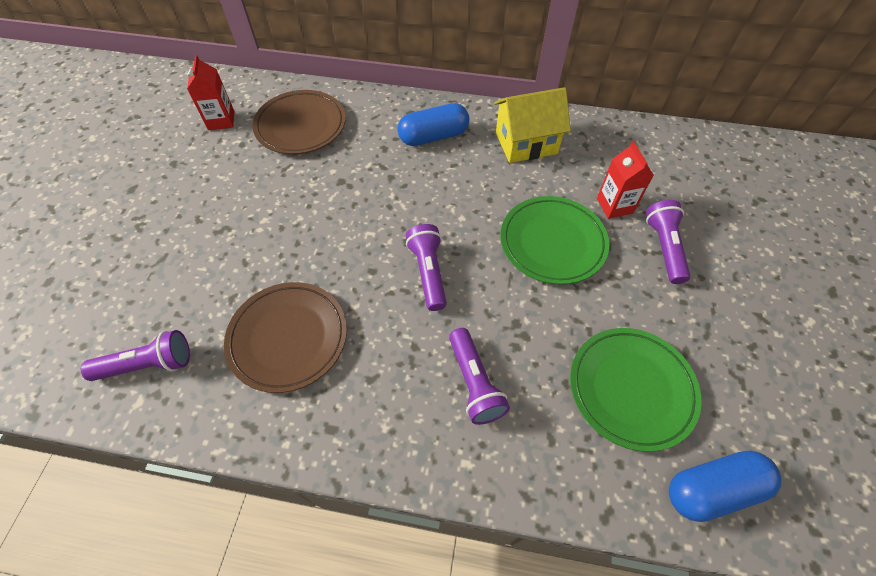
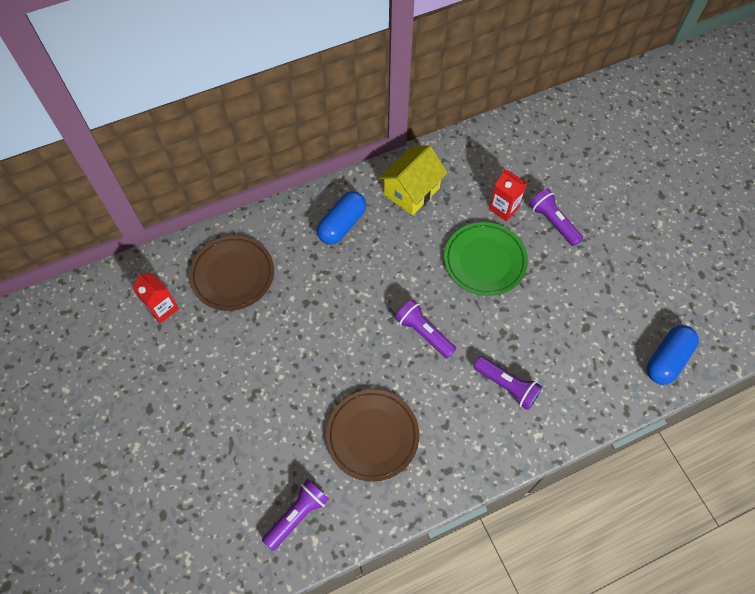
camera: 35 degrees left, 5 degrees up
green plate [570,328,702,452] -> none

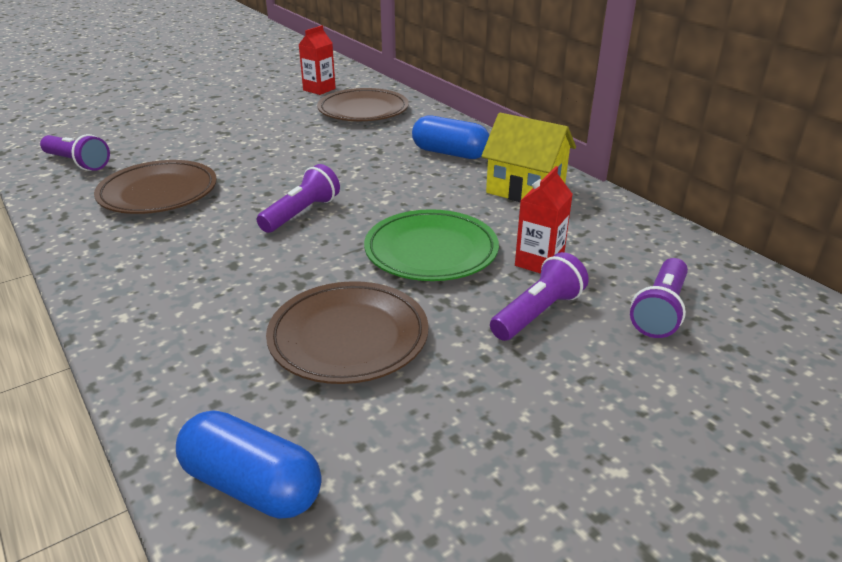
camera: 80 degrees right, 30 degrees down
purple flashlight [473,356,542,410] -> purple flashlight moved to [630,258,688,338]
none -> brown plate [266,281,429,384]

